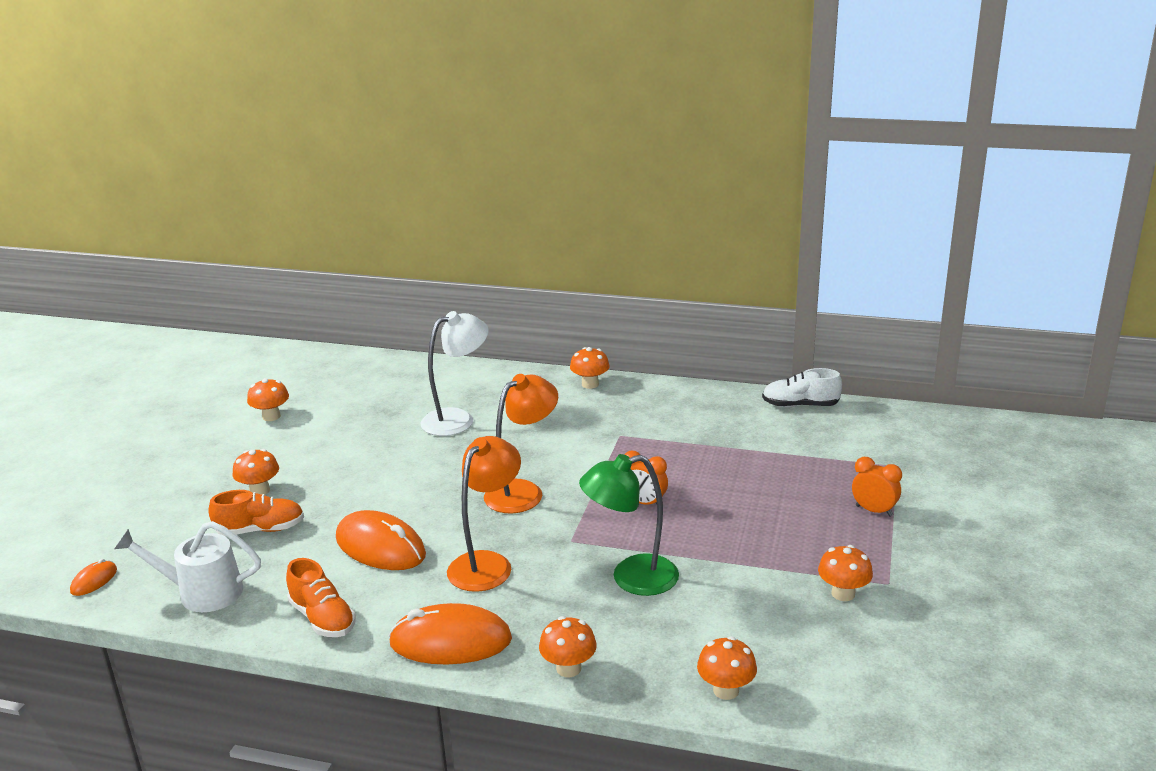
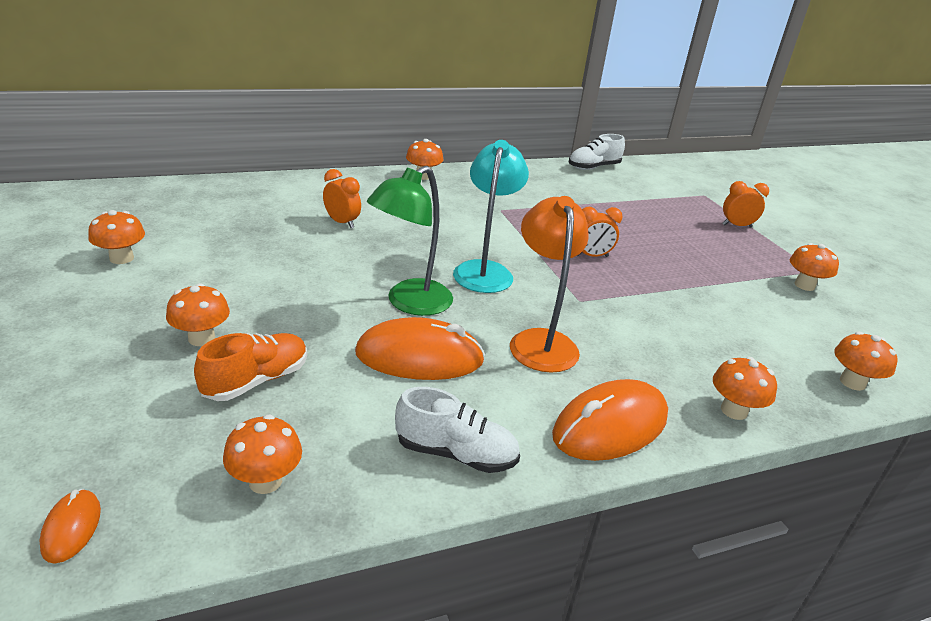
camera: 40 degrees left, 5 degrees up
white watering can [114,521,261,612] -> orange mushroom [223,415,302,494]
orange shoe [286,558,356,637] -> white shoe [395,387,520,473]
white lamp [420,311,489,436] -> orange clock [323,169,361,228]
orange lamp [484,374,558,514] -> turquoise lamp [453,140,529,293]
green lamp [579,454,679,596] -> green lamp moved to [367,166,453,316]

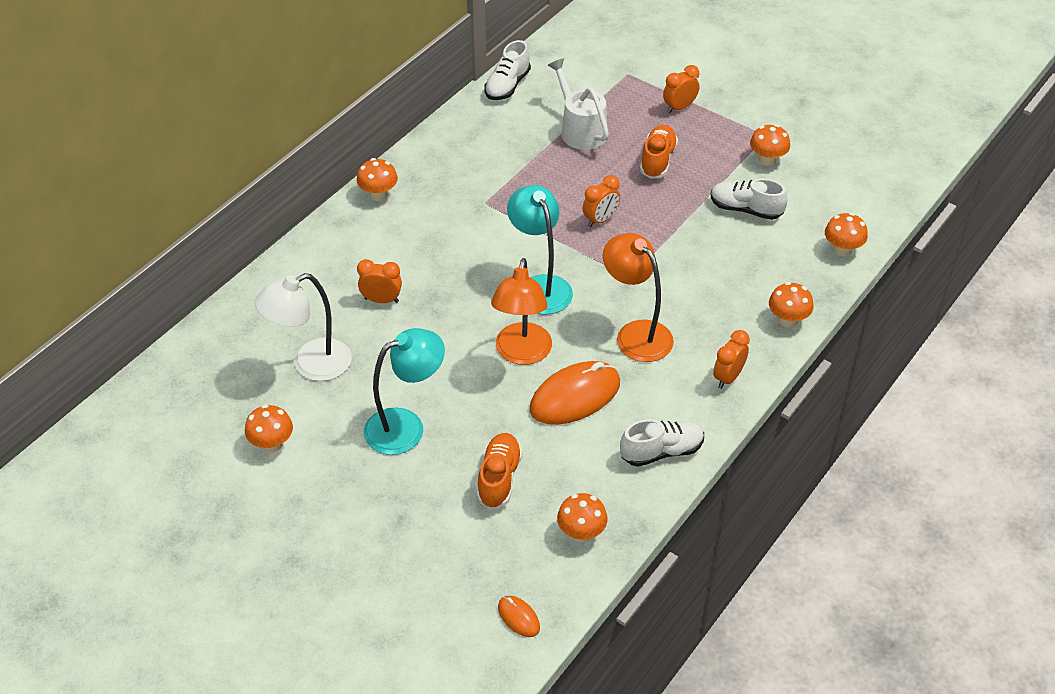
camera: 30 degrees left, 15 degrees up
orange mushroom [166,283,230,346] -> none
green lamp [367,166,453,316] -> orange lamp [491,258,552,365]
orange mouse [552,379,668,461] -> orange clock [713,330,750,389]
none -> white lamp [255,273,352,381]
none -> turquoise lamp [364,328,445,455]
none -> white watering can [548,58,609,150]
none -> orange shoe [640,125,678,179]
none -> white shoe [711,179,788,220]

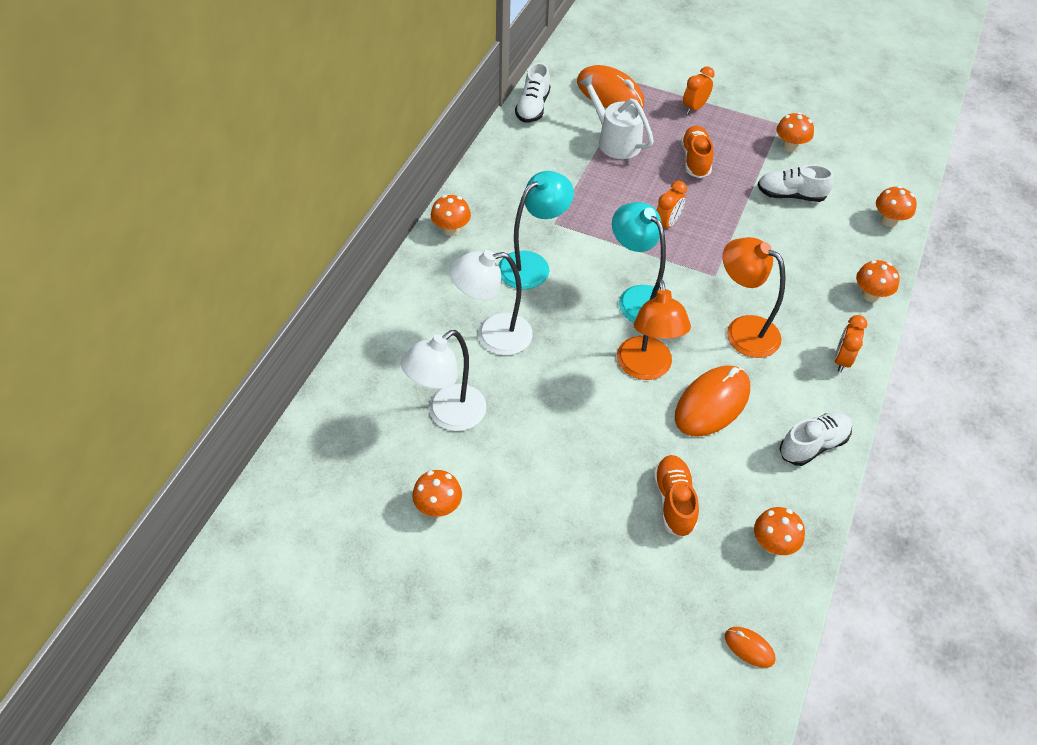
camera: 15 degrees left, 5 degrees up
orange clock [357,259,402,303] -> white lamp [449,250,533,355]
turquoise lamp [364,328,445,455] -> turquoise lamp moved to [498,171,574,289]
none -> orange mouse [577,65,644,108]

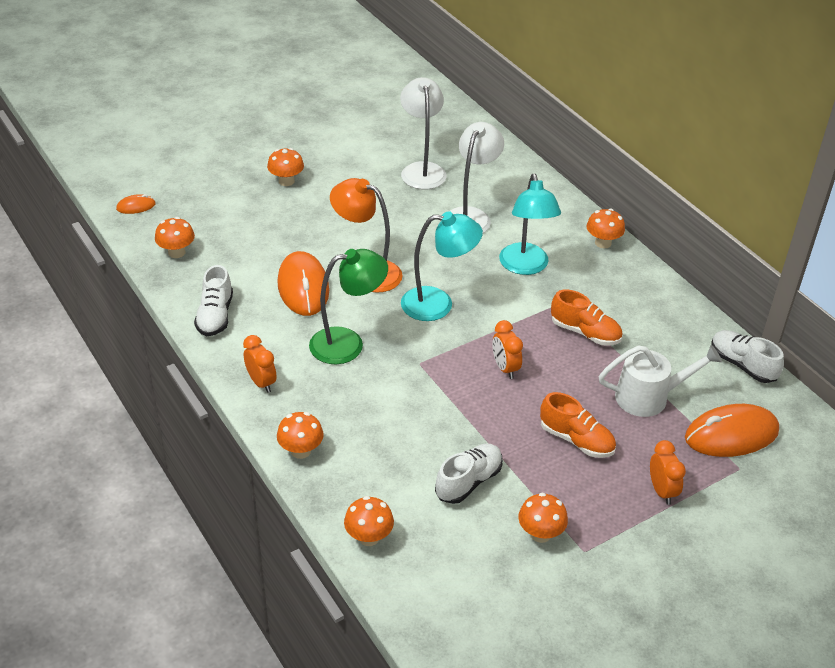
camera: 125 degrees right, 10 degrees down
orange mushroom [412,470,462,517] -> orange mushroom moved to [267,148,304,186]
orange shoe [653,455,699,537] -> orange shoe moved to [551,290,623,346]
orange lamp [723,237,786,358] -> green lamp [309,249,388,364]

